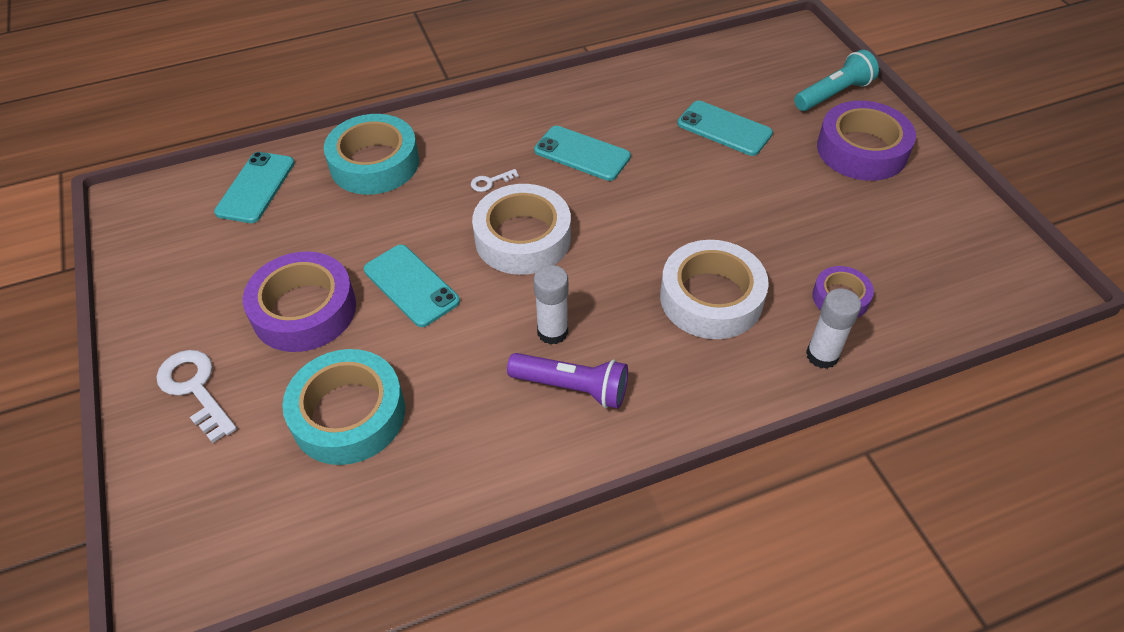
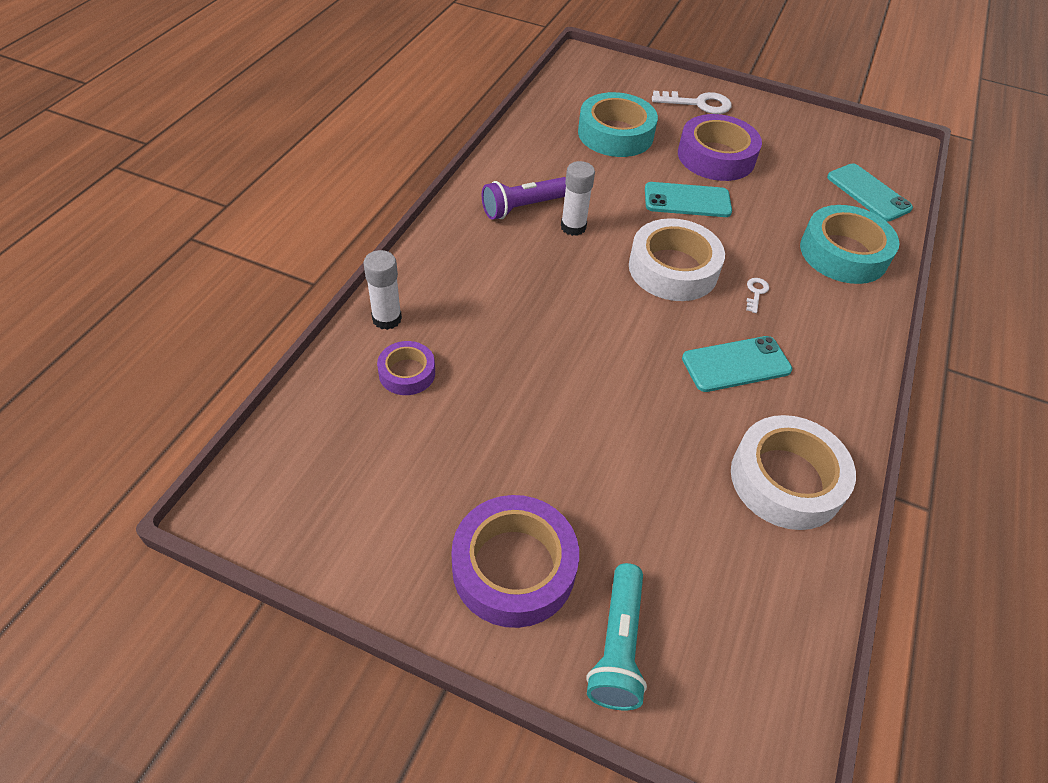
camera: 130 degrees right, 0 degrees up
white tape [660,240,769,339] -> white tape moved to [731,415,856,530]
turquoise phone [677,101,773,156] -> none

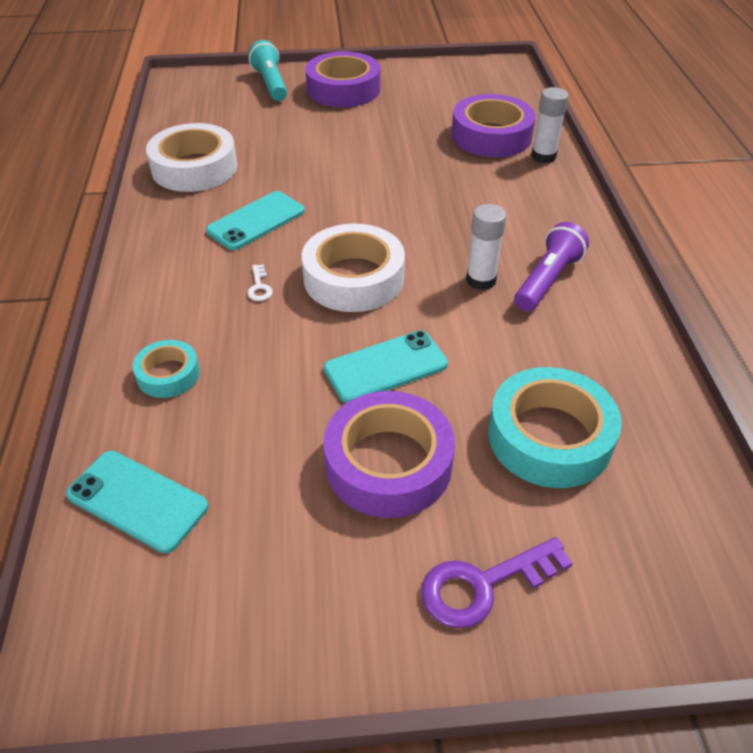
camera: 155 degrees right, 5 degrees down
purple tape [377,341,435,395] -> purple tape [452,94,536,157], size x1.84
white key [652,91,732,114] -> purple key [421,537,573,628]
turquoise tape [800,205,900,284] -> turquoise tape [132,340,200,398], size x0.54

